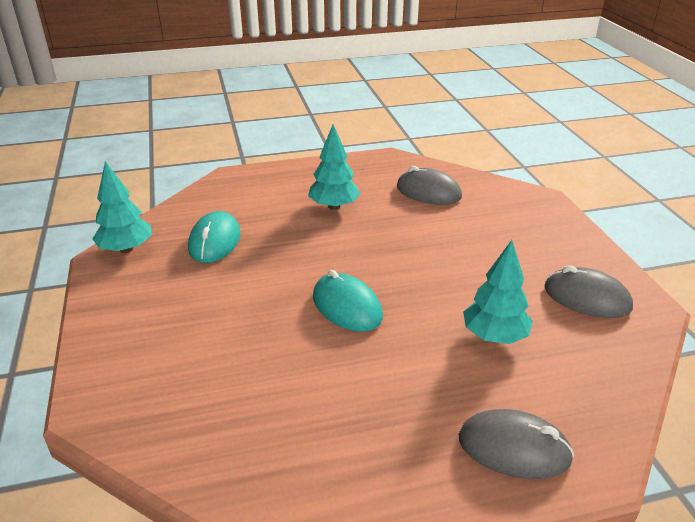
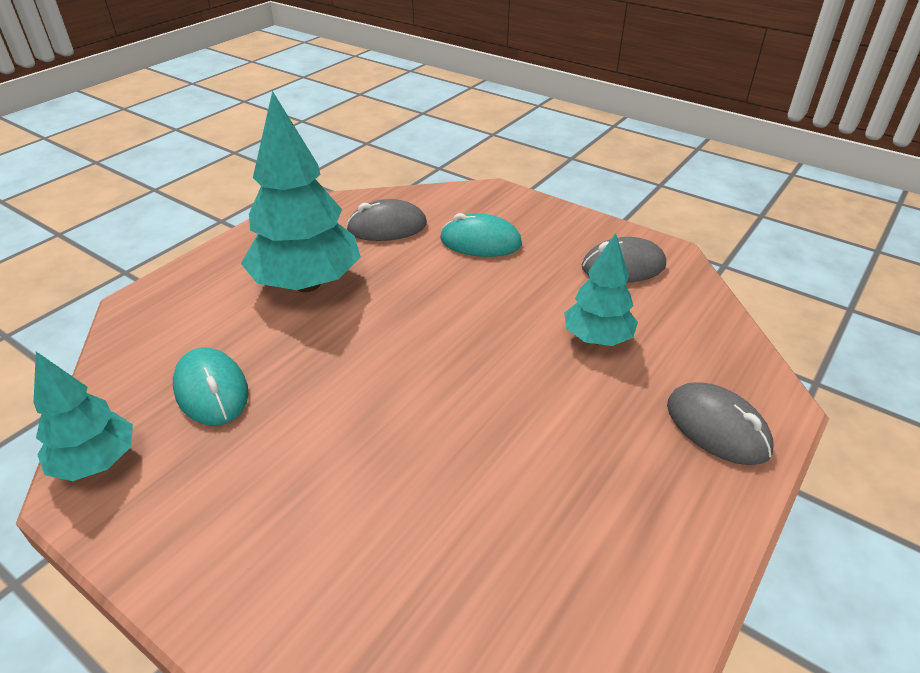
camera: 40 degrees left, 5 degrees up
turquoise tree [308,124,361,210] -> turquoise tree [241,91,361,292], size x1.73
turquoise mouse [313,270,383,332] -> turquoise mouse moved to [440,213,522,257]
grey mouse [459,409,574,479] -> grey mouse turned 75 degrees clockwise [667,382,774,465]

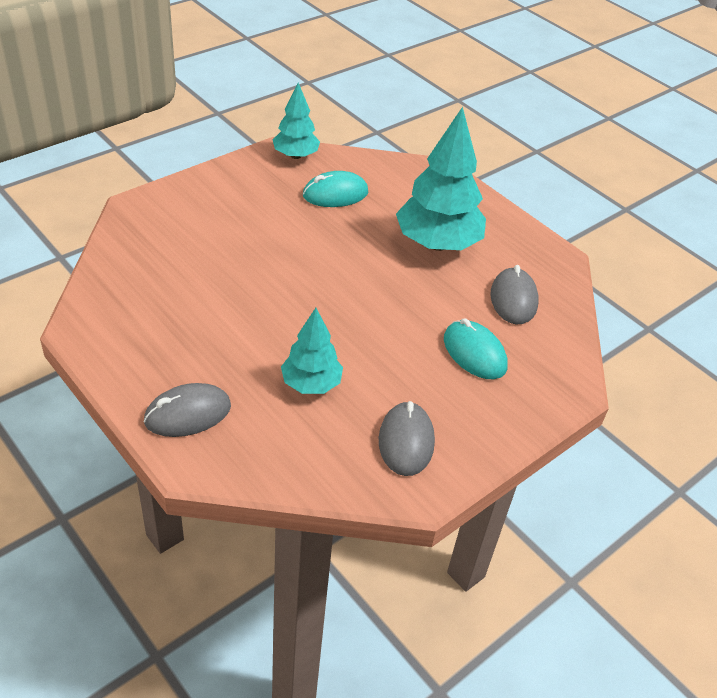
camera: 100 degrees right, 5 degrees up
turquoise mouse [440,213,522,257] -> turquoise mouse turned 60 degrees counterclockwise [444,318,508,379]

